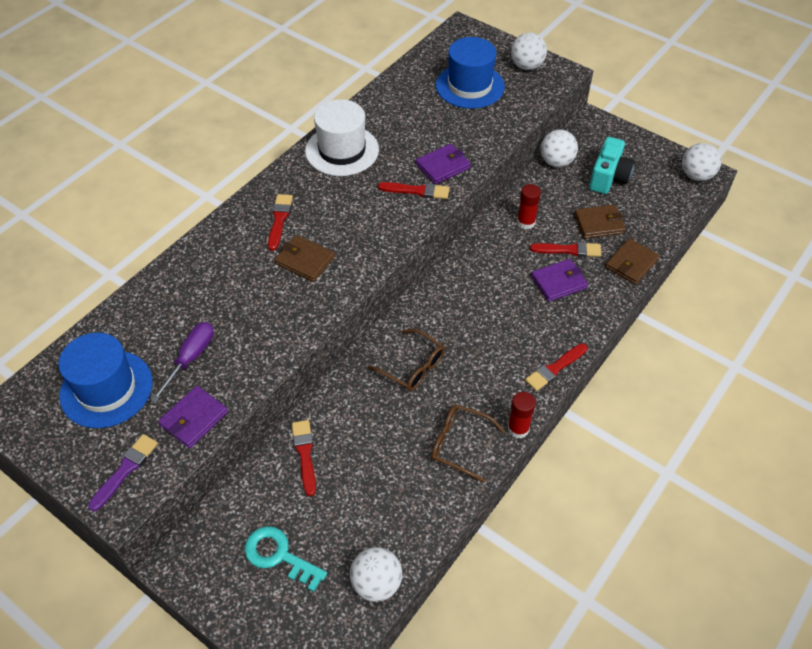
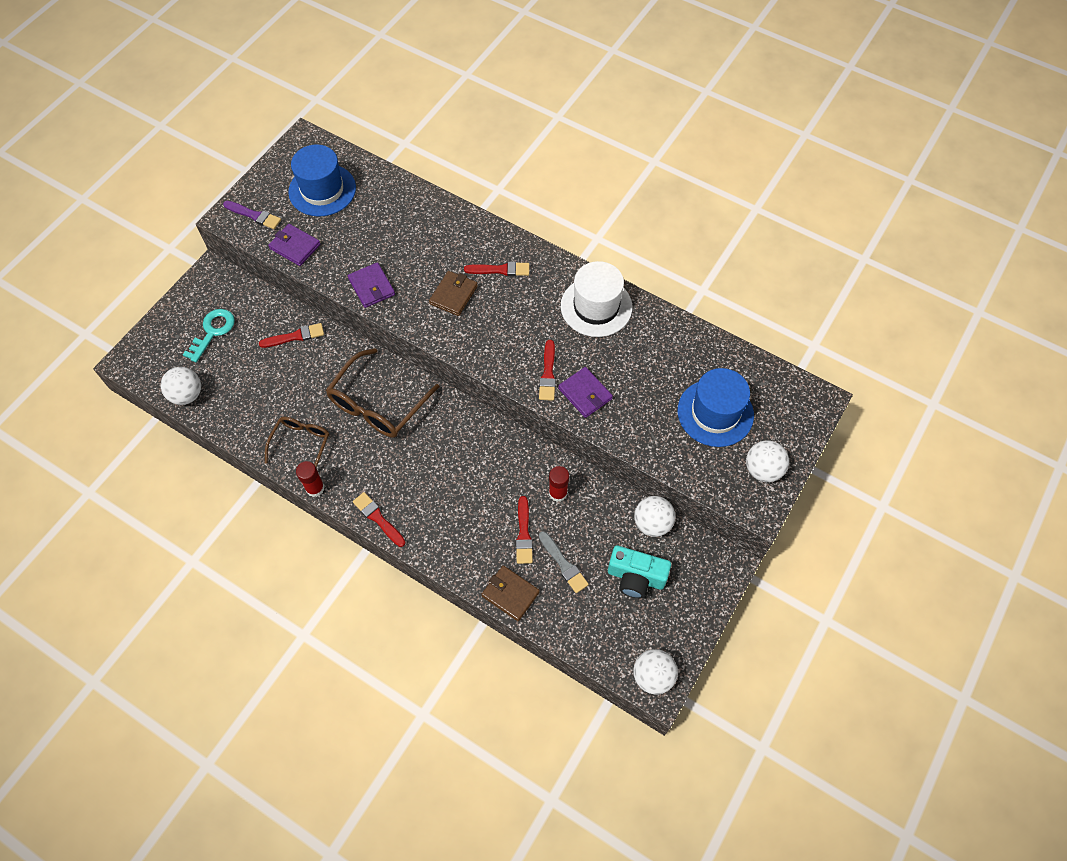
camera: 85 degrees right, 10 degrees up
purple screwdriver [151,322,214,403] -> none
brown glasses [368,329,445,391] -> brown glasses [326,348,440,438], size x1.64
purple wallet [531,259,588,302] -> purple wallet moved to [348,262,395,308]
brown wallet [574,205,626,239] -> grey brush [539,531,589,593]

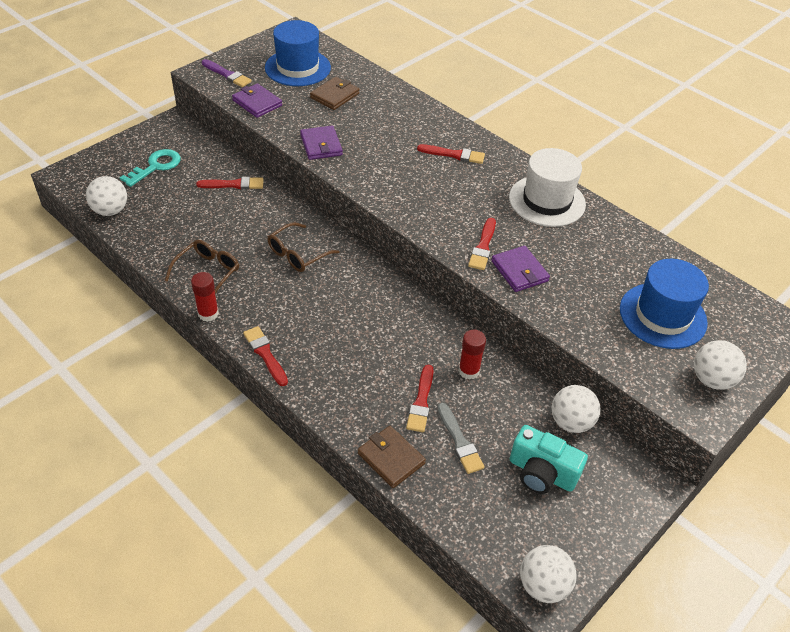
camera: 10 degrees right, 15 degrees down
brown glasses [326,348,440,438] -> brown glasses [268,222,340,272], size x0.61
brown wallet [429,271,478,316] -> brown wallet moved to [310,77,360,110]

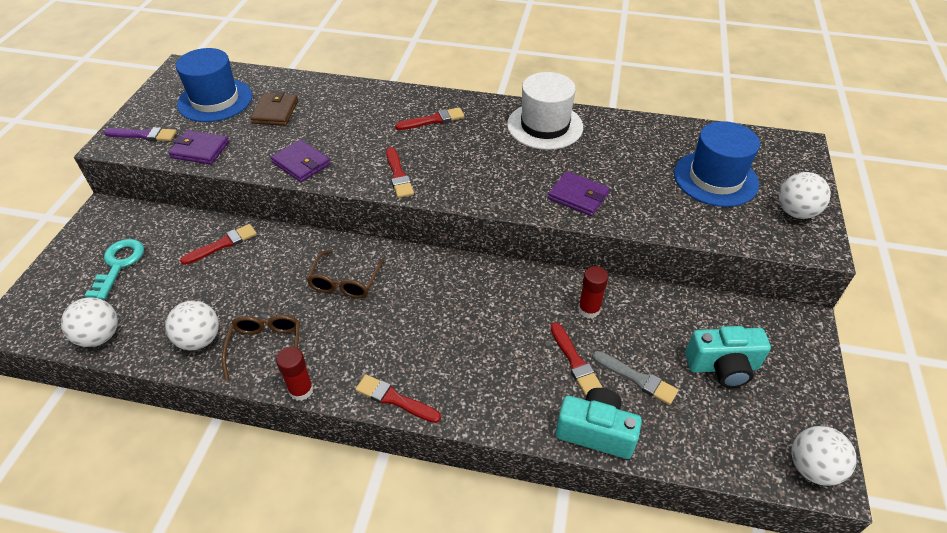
camera: 30 degrees left, 0 degrees up
brown wallet [358,426,426,488] -> turquoise camera [555,388,642,459]
red brush [468,218,496,270] -> red brush moved to [386,147,414,198]
white ball [552,385,600,433] -> white ball moved to [165,301,219,350]

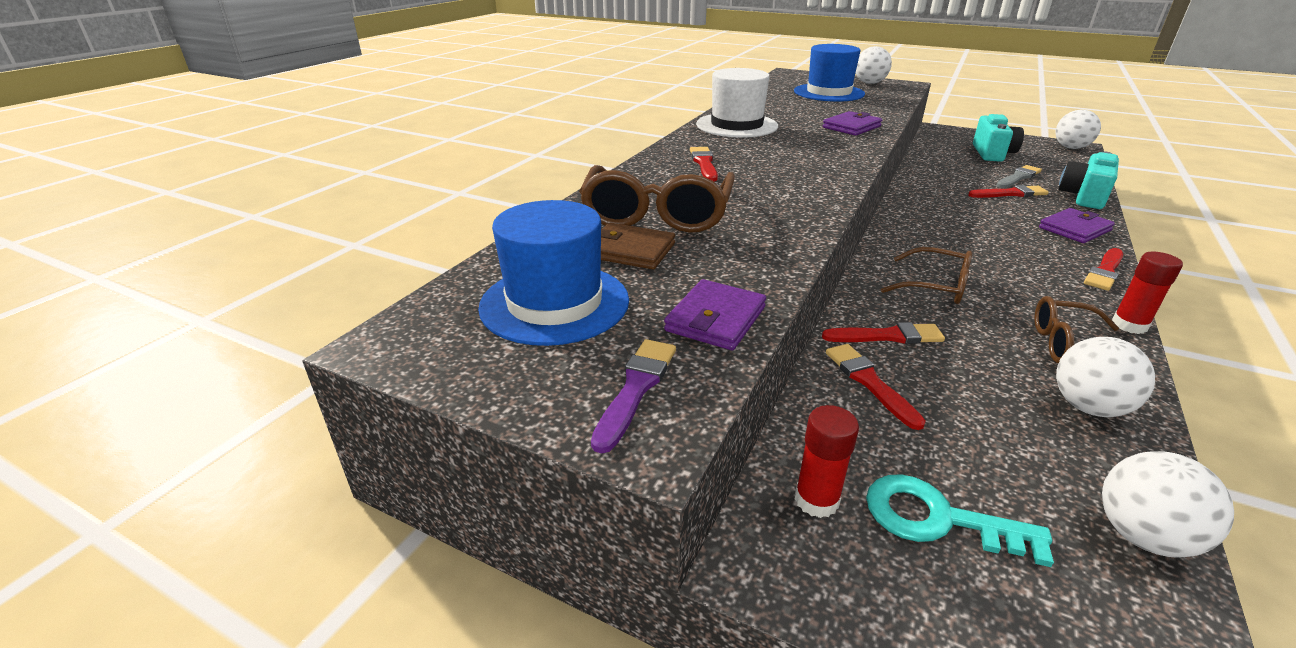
camera: 75 degrees left, 15 degrees down
purple wallet [271,140,331,182] -> purple wallet moved to [1039,208,1115,243]
red brush [386,147,414,198] -> red brush moved to [822,322,945,344]
red glue stick [578,266,608,319] -> red glue stick moved to [795,405,859,518]
none -> brown glasses [579,165,735,233]

